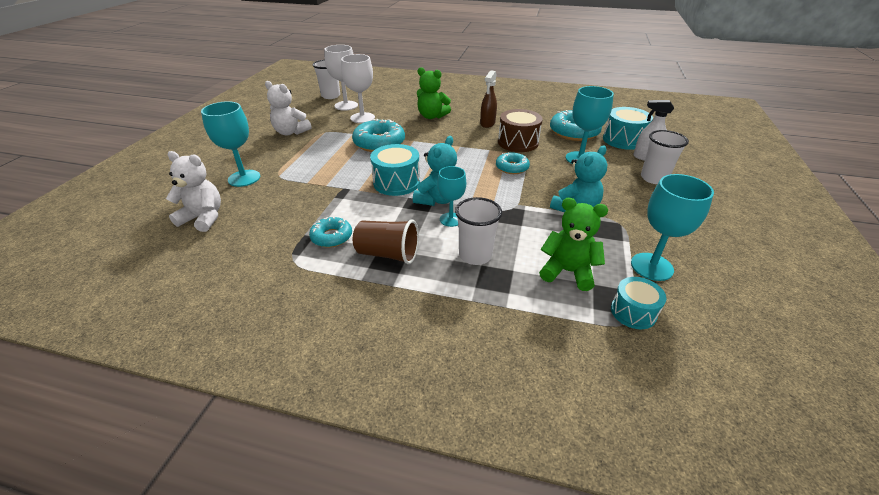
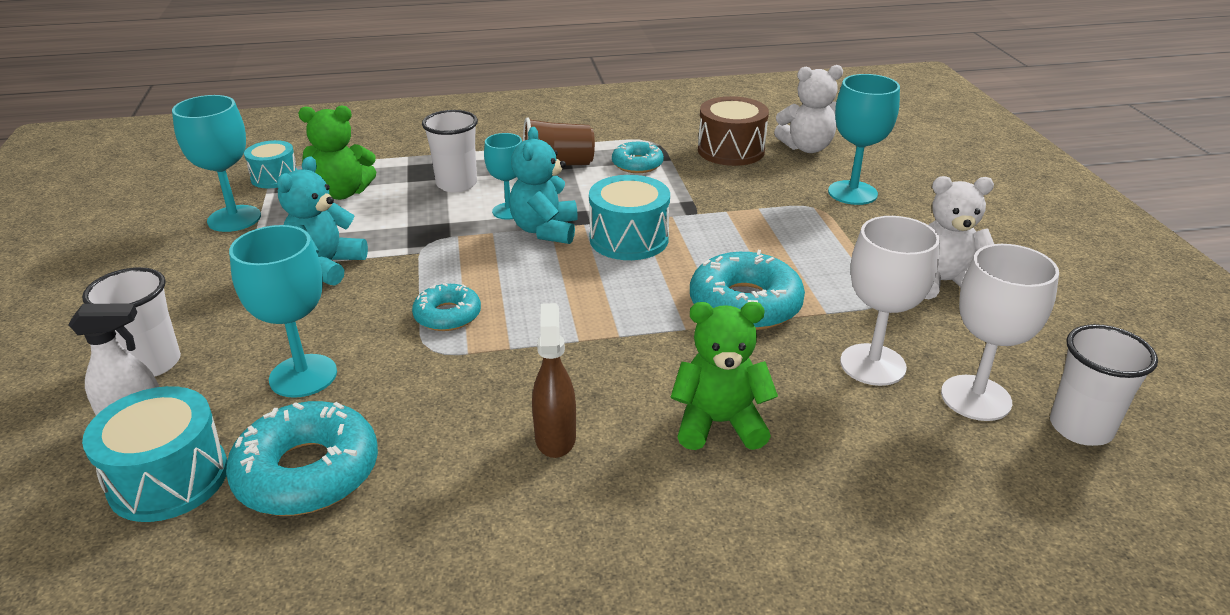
camera: 155 degrees right, 5 degrees down
brown drum [498,109,543,152] -> brown drum moved to [698,96,769,166]

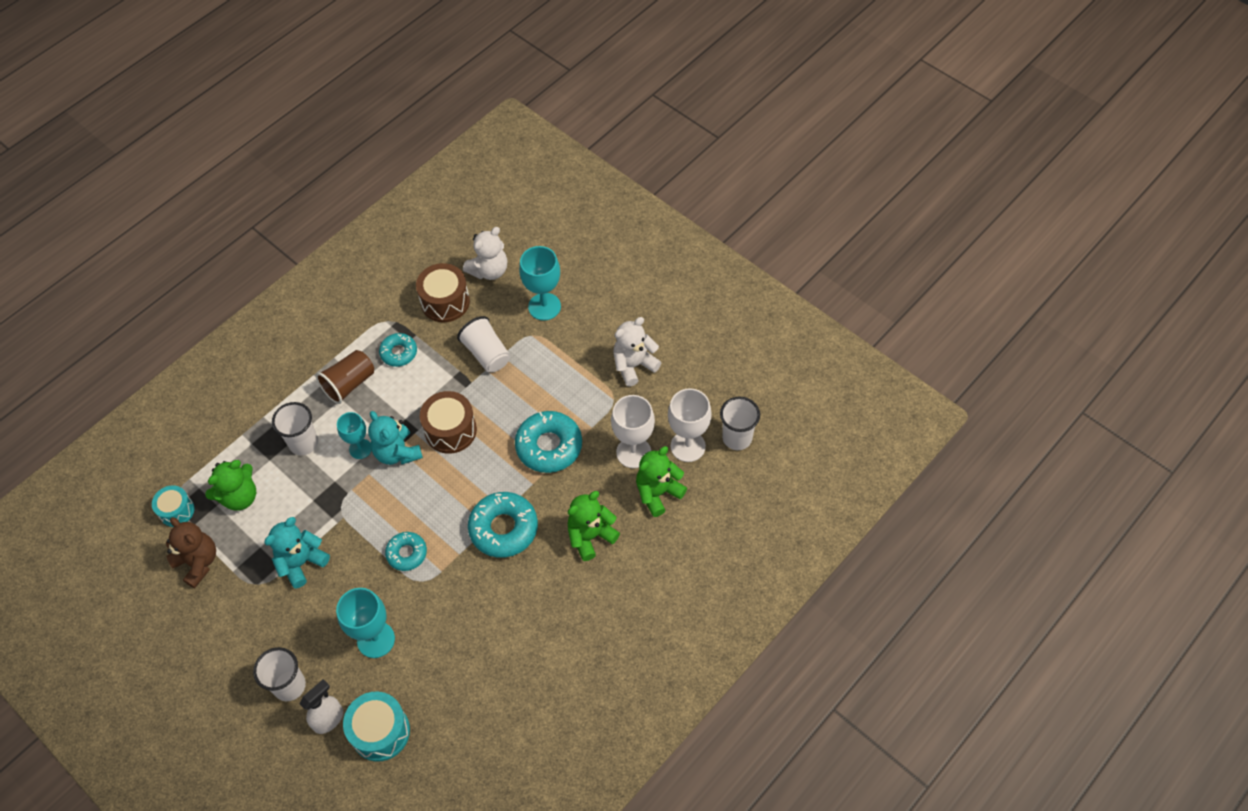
camera: 35 degrees left, 25 degrees up
turquoise goblet [172,95,261,232] -> brown teddy bear [166,517,216,588]
turquoise donut [226,401,378,516] -> turquoise donut moved to [468,492,538,558]
turquoise teddy bear [277,156,368,286] -> turquoise teddy bear turned 60 degrees clockwise [264,517,330,589]
brown spray bottle [532,303,576,458] -> none
turquoise drum [589,175,670,260] -> brown drum [420,391,477,454]
none -> white cup [457,316,510,372]
none -> green teddy bear [636,446,687,517]

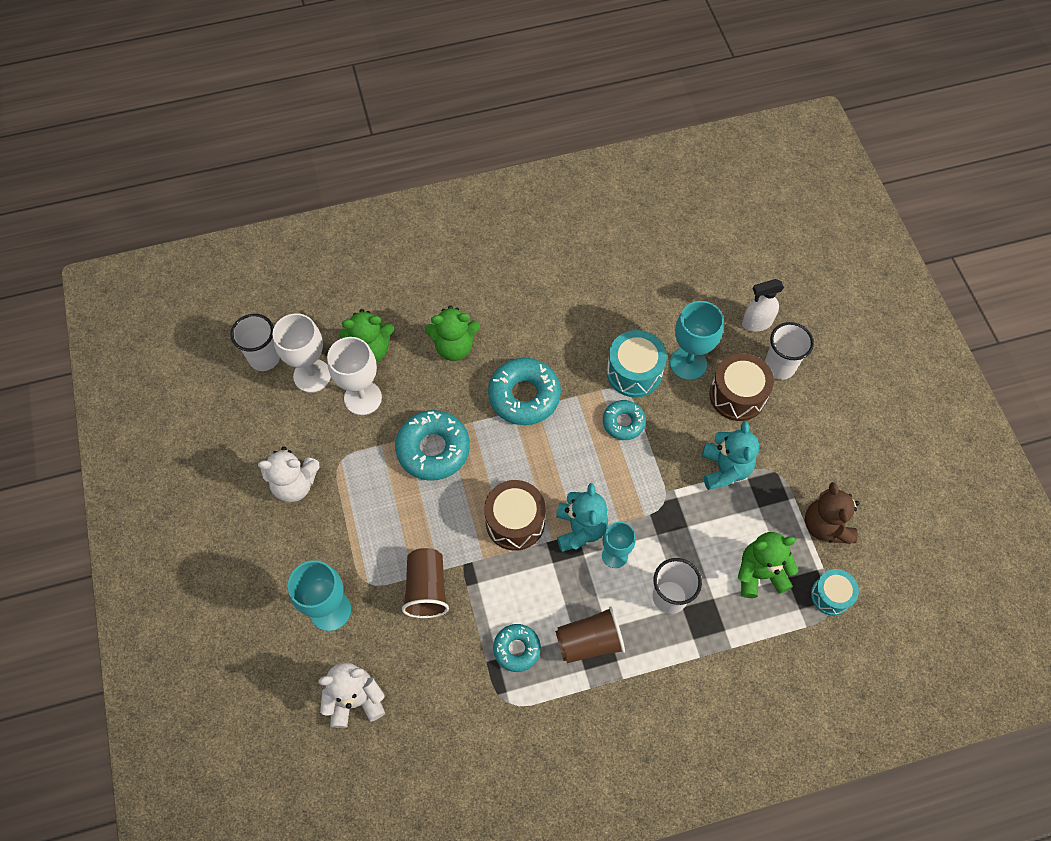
camera: 150 degrees left, 5 degrees up
turquoise teddy bear [264,517,330,589] -> turquoise teddy bear turned 75 degrees counterclockwise [702,421,759,490]
turquoise drum [343,692,410,762] -> turquoise drum moved to [607,330,667,398]
brown drum [416,263,470,322] -> brown drum moved to [709,353,774,421]
white cup [457,316,510,372] -> brown cup [402,548,449,618]

